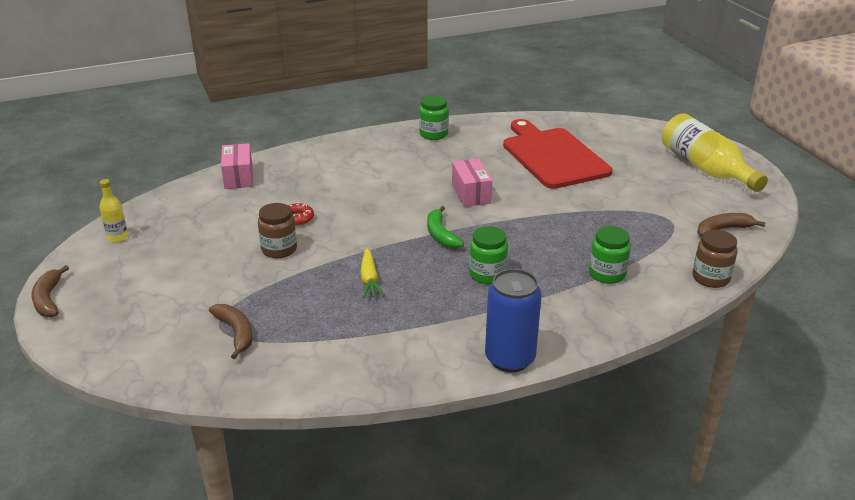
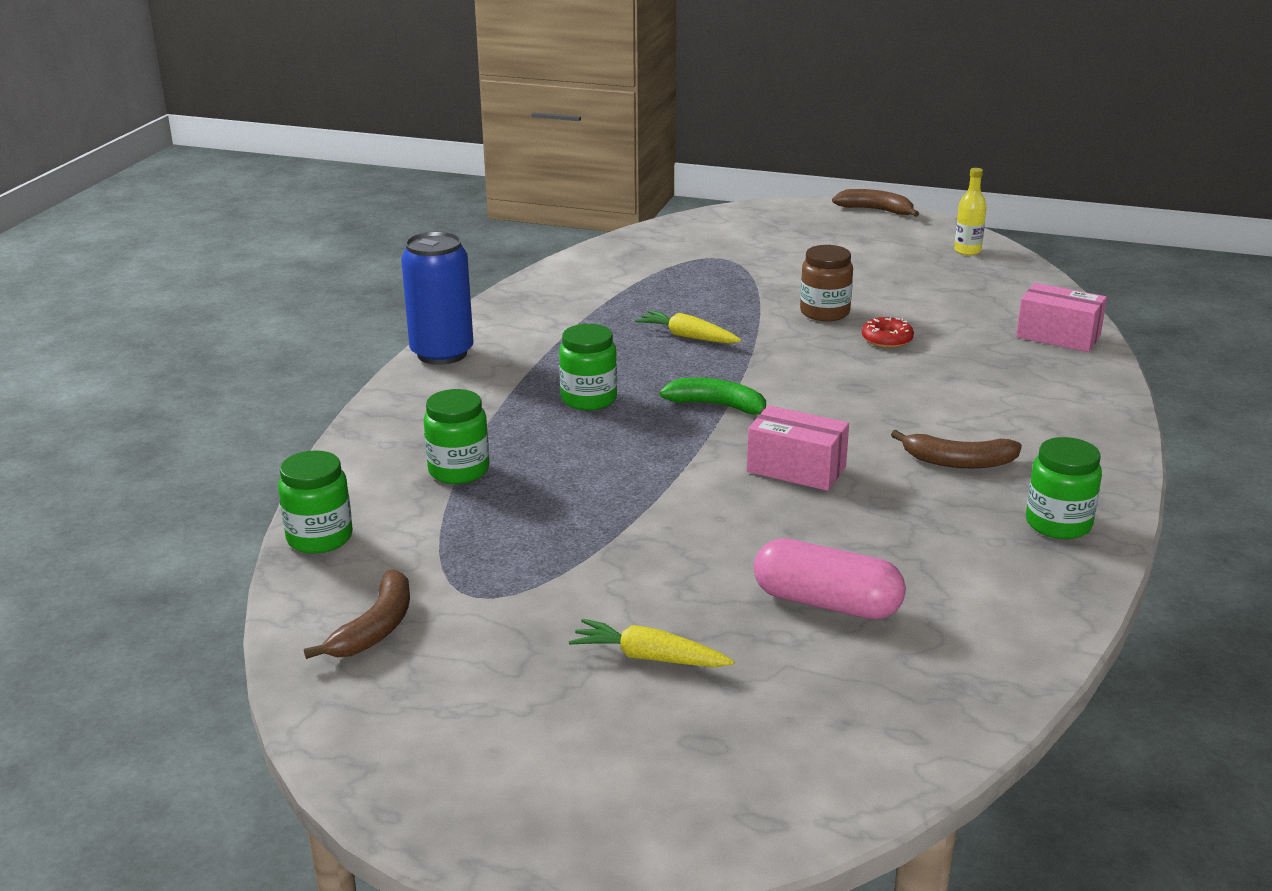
camera: 130 degrees right, 5 degrees down
brown banana [209,304,253,359] -> brown banana moved to [891,430,1022,468]
red cutting board [503,119,612,189] -> pink capsule [754,538,906,620]
yellow bottle [662,114,768,192] -> none
brown jar [692,230,738,288] -> green jar [278,450,353,554]
none -> yellow carrot [569,619,734,667]

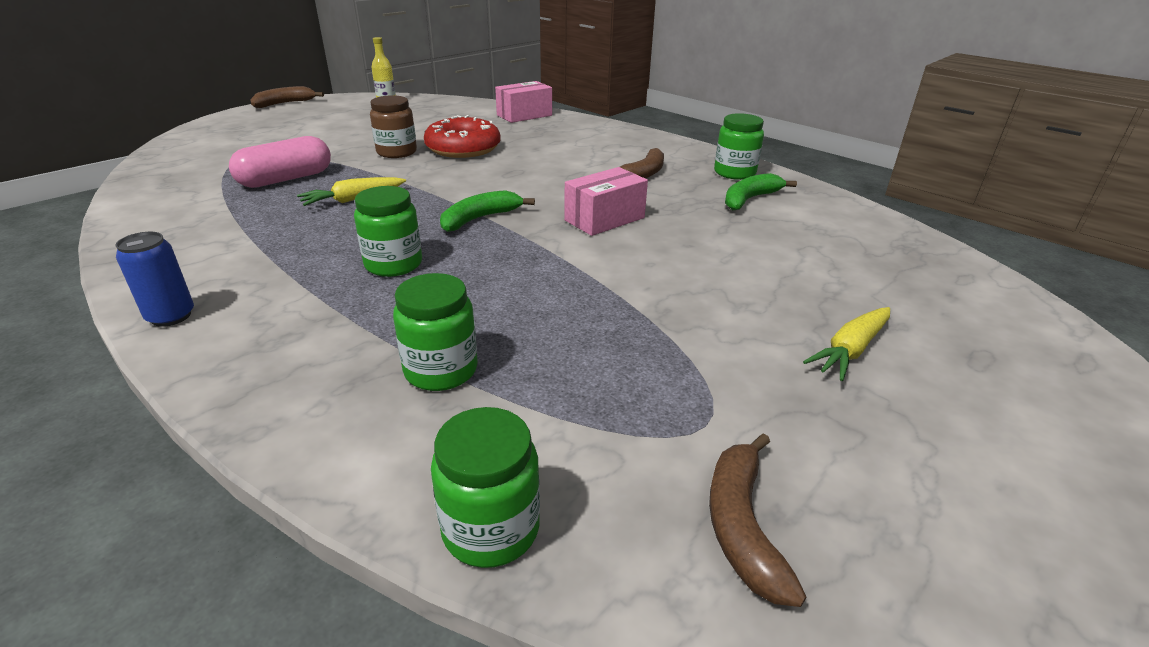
camera: 65 degrees left, 5 degrees up
brown banana [304,570,410,659] -> brown banana turned 135 degrees counterclockwise [709,433,806,607]
blue can [401,231,473,365] -> blue can [116,232,194,327], size x0.57
pink capsule [754,538,906,620] -> pink capsule moved to [229,136,331,188]
red donut [862,317,914,348] -> red donut [424,115,501,158], size x1.94
none -> green banana [725,173,797,210]

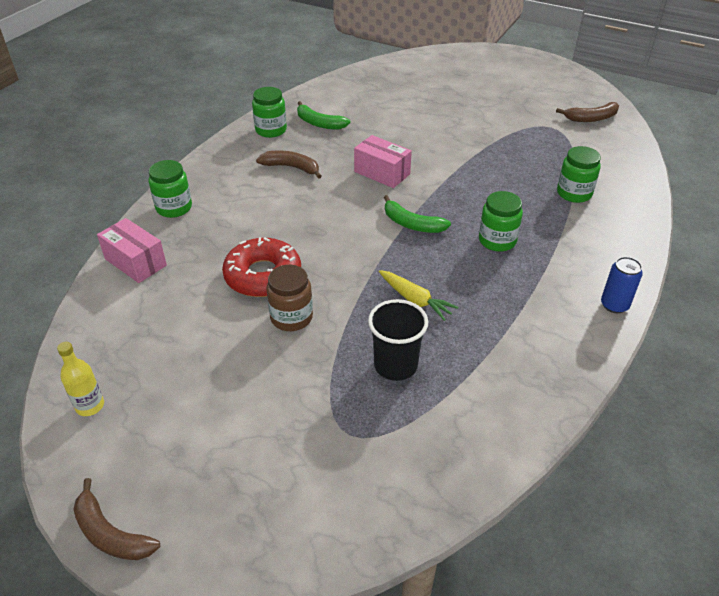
camera: 105 degrees left, 10 degrees up
pink capsule [229,136,331,188] -> black cup [368,299,429,381]
green jar [431,407,540,568] -> green jar moved to [149,160,192,218]
yellow carrot [803,307,890,381] -> none

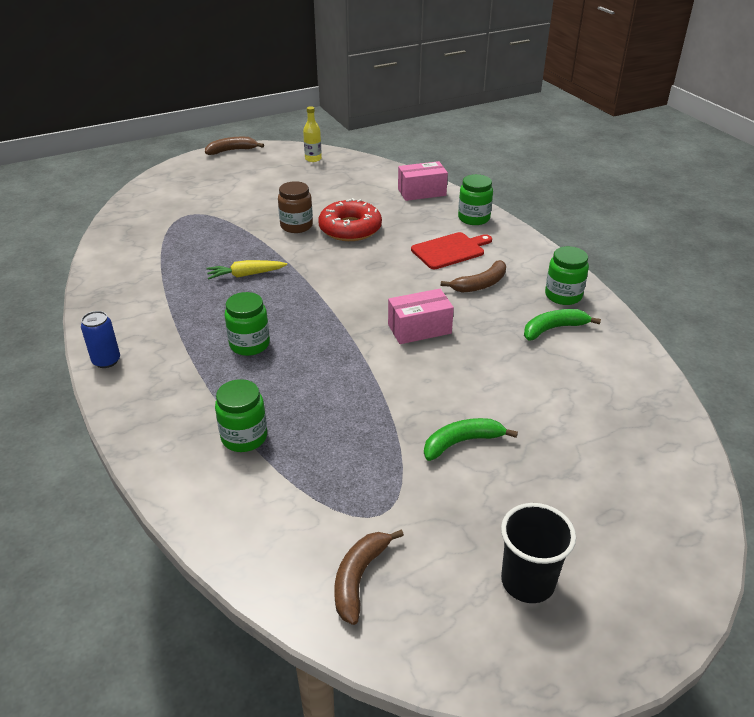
camera: 125 degrees right, 5 degrees down
black cup [368,299,429,381] -> black cup moved to [501,503,576,603]
green banana [384,195,451,233] -> green banana moved to [424,418,518,461]
none -> red cutting board [411,232,492,269]

